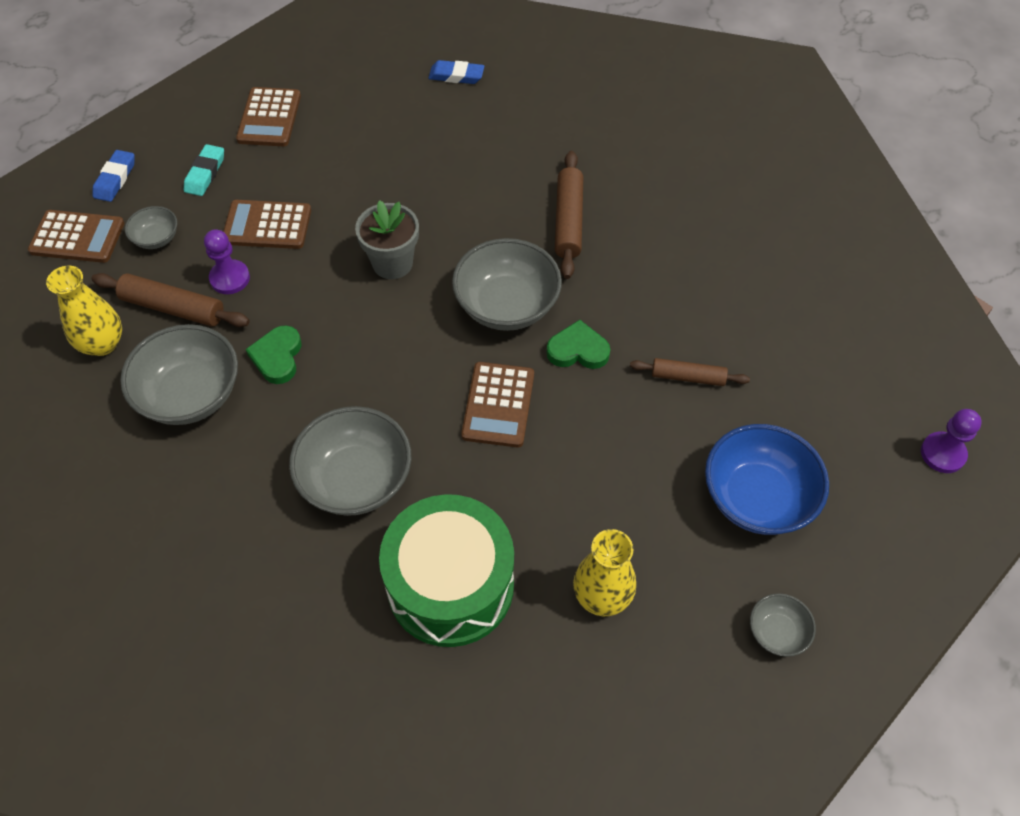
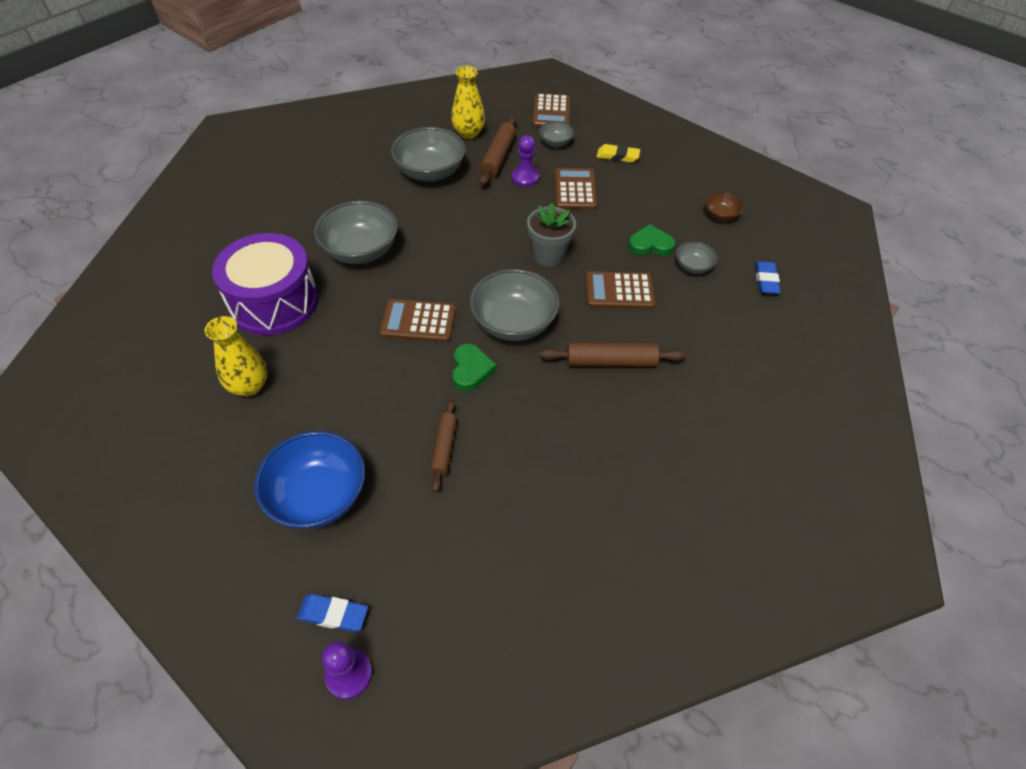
camera: 85 degrees right, 5 degrees down
blue eraser [93,150,135,202] -> blue eraser moved to [297,594,368,632]
turquoise eraser [184,144,224,196] -> yellow eraser [597,144,640,163]
brown calculator [236,87,301,146] -> brown calculator moved to [585,271,655,309]
green heart [246,325,302,384] -> green heart moved to [628,224,675,256]
green drum [379,494,514,647] -> purple drum [212,233,318,335]
grey bowl [750,593,816,657] -> grey bowl moved to [676,242,717,274]
none -> brown bowl [705,192,744,221]

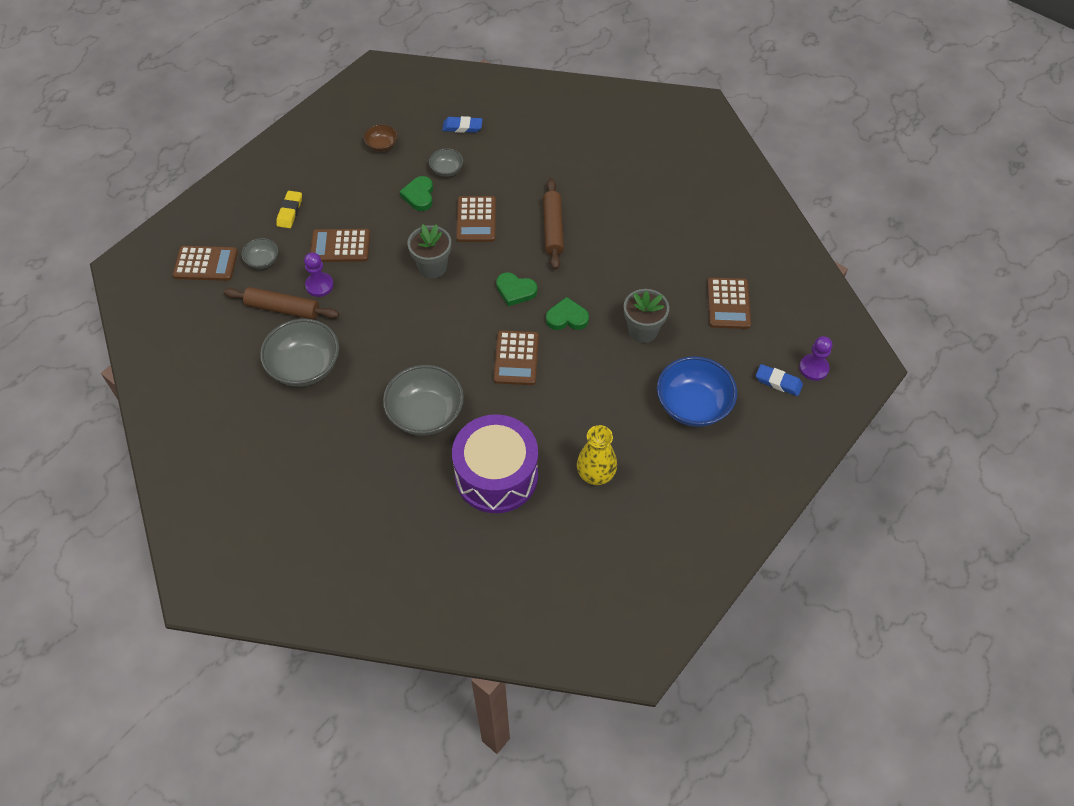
camera: 90 degrees left, 5 degrees up
blue eraser [297,594,368,632] -> blue eraser turned 75 degrees counterclockwise [756,364,803,396]
brown rolling pin [430,399,457,492] -> grey flower pot [624,289,669,343]
yellow vase [451,66,485,139] -> none
grey bowl [470,269,559,341] -> green heart [496,272,537,306]
none -> brown calculator [707,277,751,329]

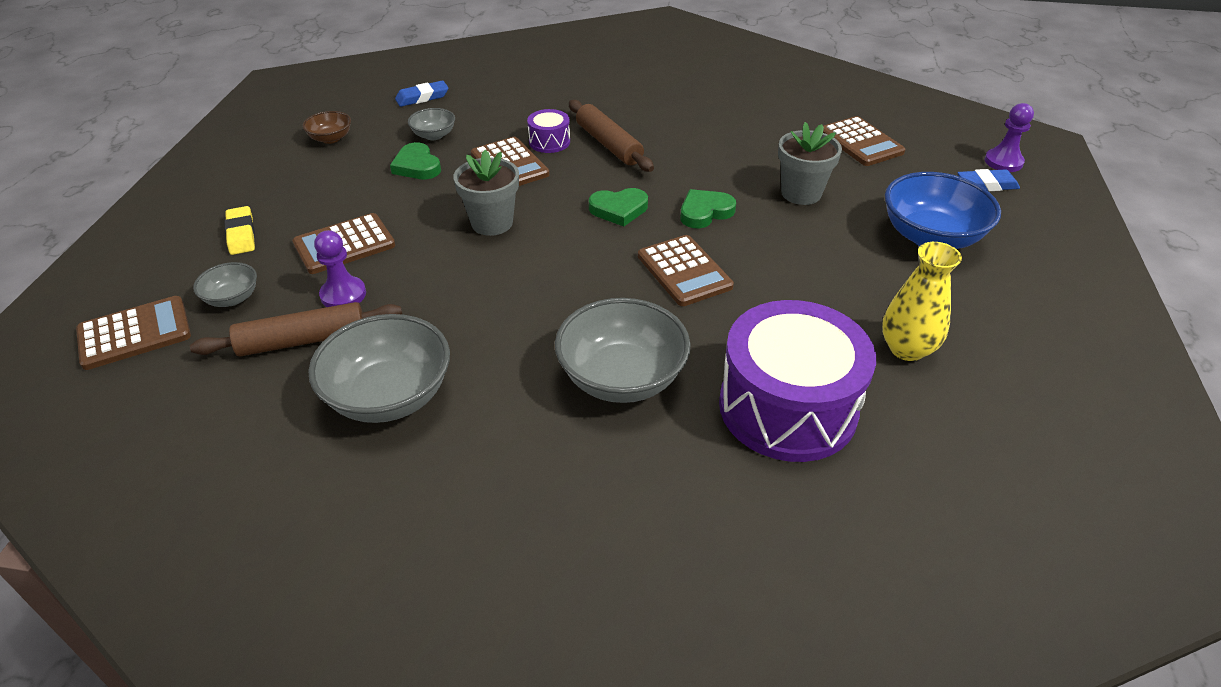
camera: 30 degrees left, 15 degrees down
none -> purple drum [527,109,570,153]

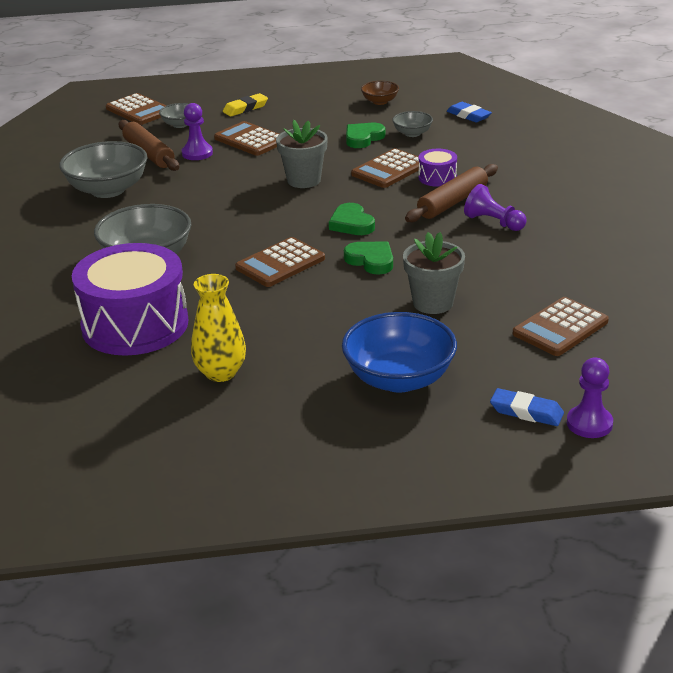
camera: 75 degrees right, 10 degrees down
blue eraser [957,169,1020,191] -> blue eraser turned 45 degrees counterclockwise [490,388,564,426]
none -> purple pawn [464,184,526,231]

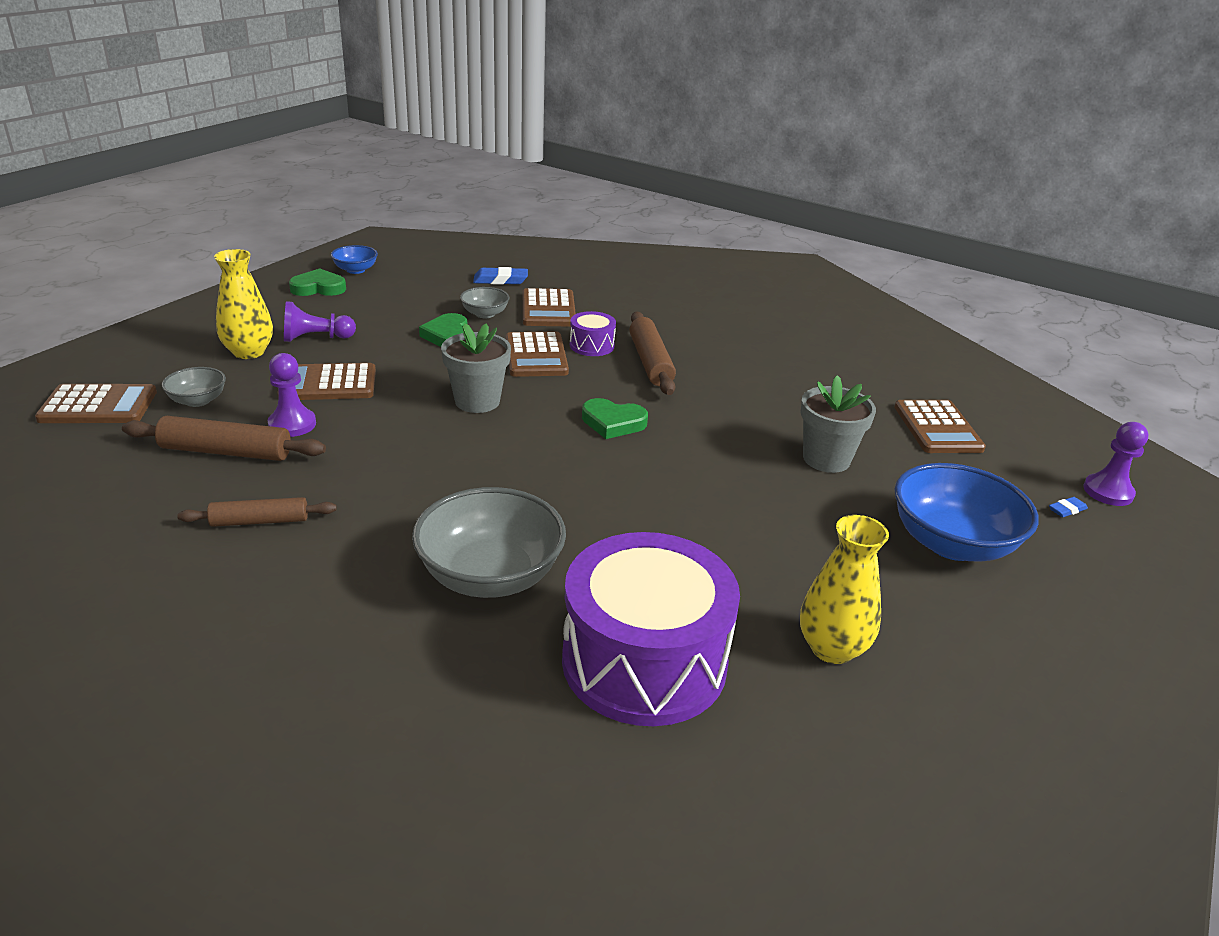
camera: 55 degrees left, 0 degrees up
grey bowl [59,141,148,198] -> brown rolling pin [177,497,337,527]
yellow eraser [223,93,268,116] -> yellow vase [214,249,273,359]
brown calculator [235,237,325,287] -> brown calculator moved to [523,288,576,327]
green heart [344,241,393,275] -> green heart moved to [289,269,346,296]
brown bowl [361,81,399,105] -> none
purple pawn [464,184,526,231] -> purple pawn moved to [284,301,356,342]
blue eraser [490,388,564,426] -> blue eraser [1049,497,1088,517], size x0.56
none -> blue bowl [331,245,378,274]

